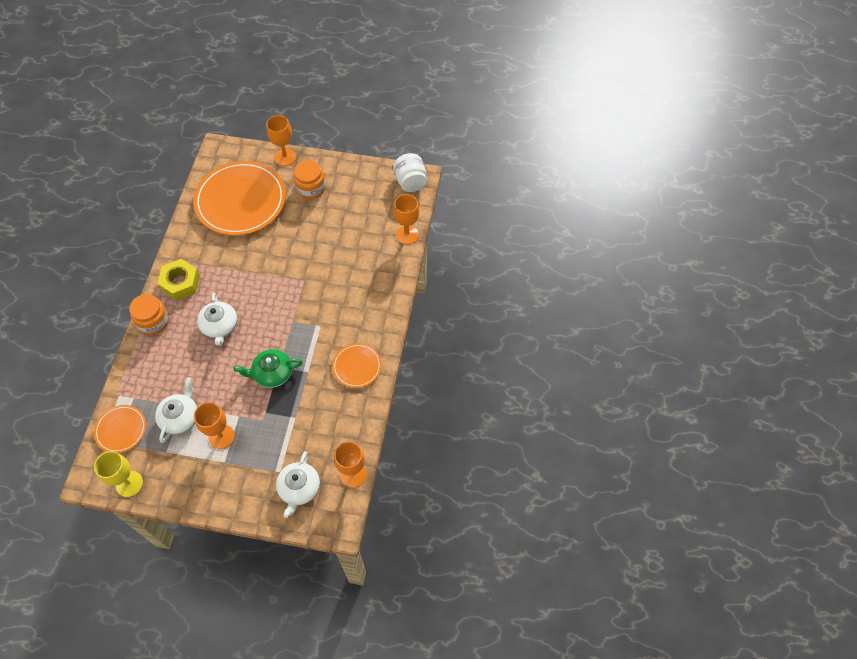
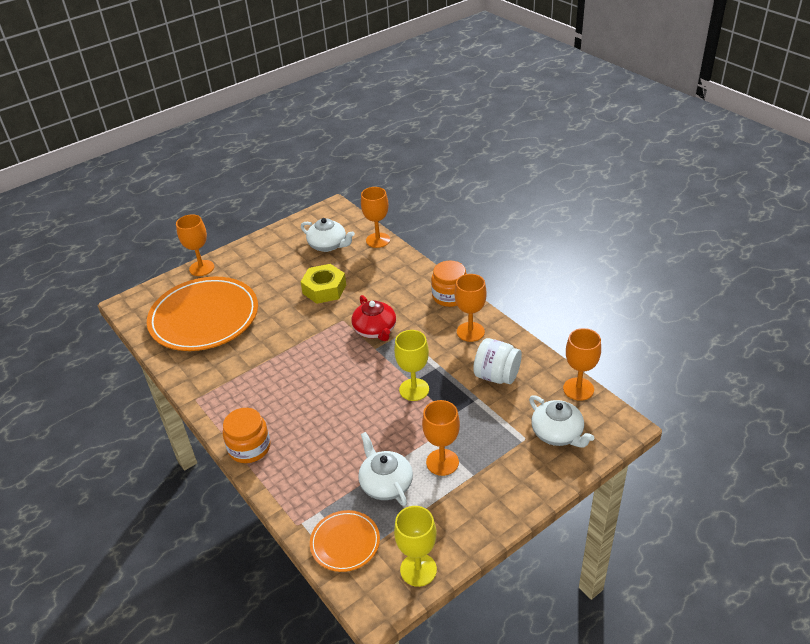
camera: 45 degrees left, 20 degrees down
yellow nut [157,259,200,301] -> yellow nut moved to [301,264,346,304]
white teapot [197,292,237,345] -> white teapot moved to [301,218,355,252]
green teapot [234,349,303,388] -> yellow goblet [394,330,429,401]
orange jar [293,160,326,199] -> orange jar moved to [431,261,467,307]
orange plate [332,343,382,388] -> orange goblet [455,274,487,342]
white jar [393,153,427,192] -> white jar moved to [473,338,522,384]
none -> red teapot [351,295,396,341]

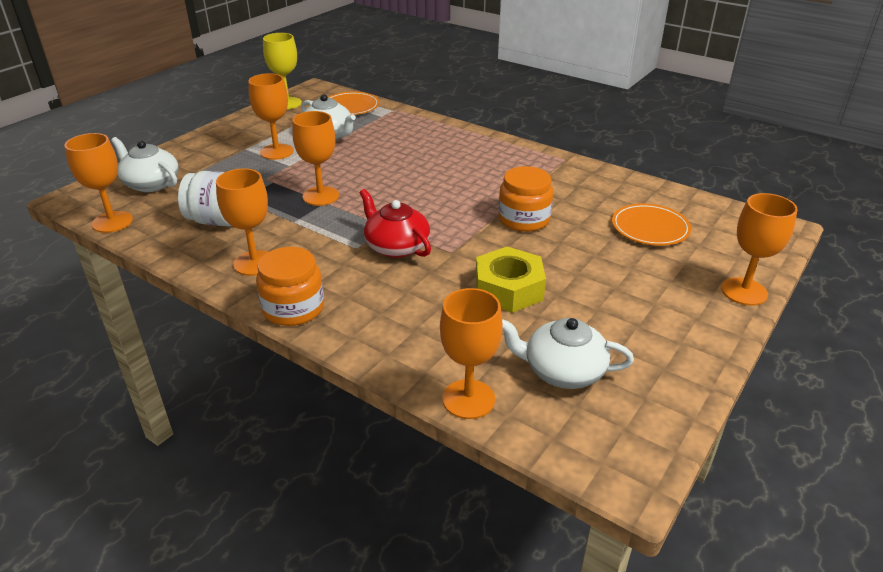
camera: 160 degrees right, 5 degrees down
orange plate [147,277,258,351] -> orange plate [612,203,691,246], size x0.48
orange jar [223,408,270,463] -> orange jar moved to [498,166,553,232]
yellow goblet [394,330,429,401] -> orange goblet [292,111,339,206]

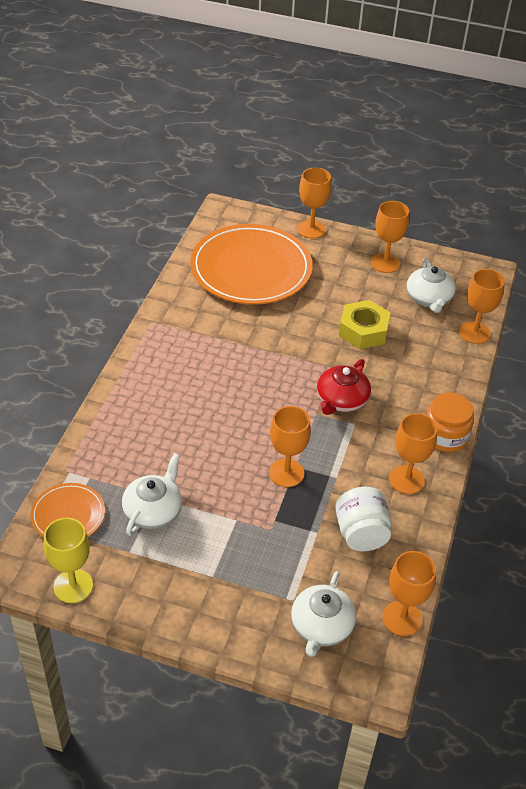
camera: 110 degrees left, 10 degrees up
orange goblet [248,73,294,160] -> orange goblet moved to [371,201,409,273]
orange jar [498,166,553,232] -> none
orange plate [612,203,691,246] -> orange plate [190,224,313,305], size x2.08

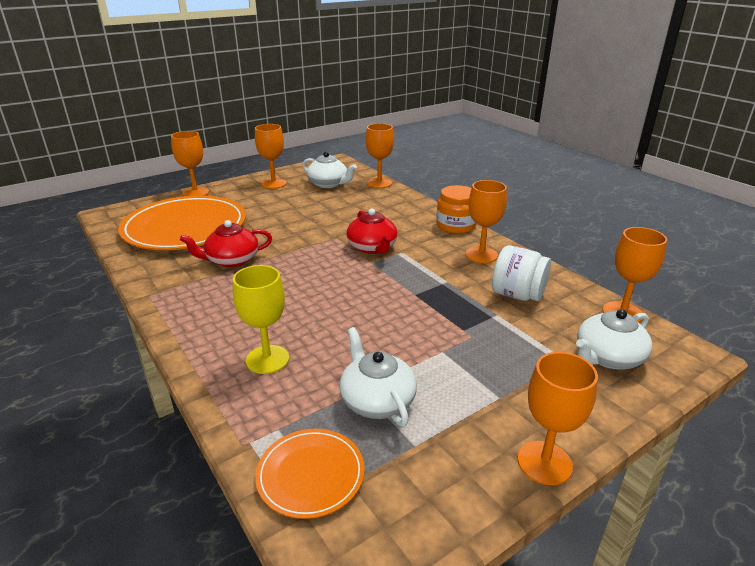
camera: 50 degrees left, 15 degrees down
yellow goblet [44,518,93,603] -> yellow goblet moved to [233,265,289,374]
orange goblet [269,406,311,487] -> orange goblet moved to [518,352,598,485]
white teapot [291,571,356,657] -> white teapot turned 90 degrees clockwise [576,309,652,369]
yellow nut [339,300,390,349] -> none
none -> red teapot [180,220,272,267]

